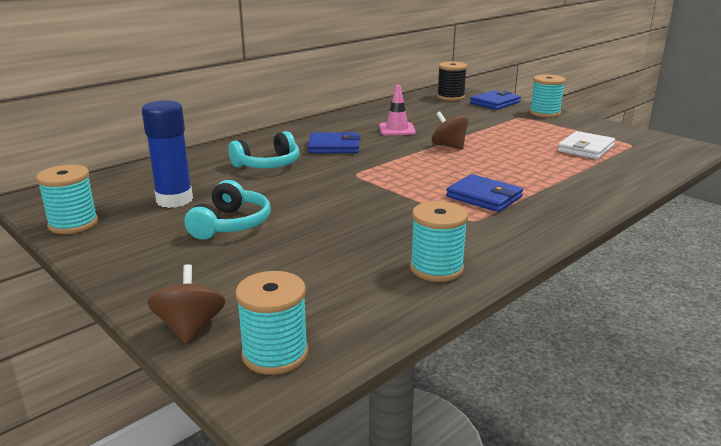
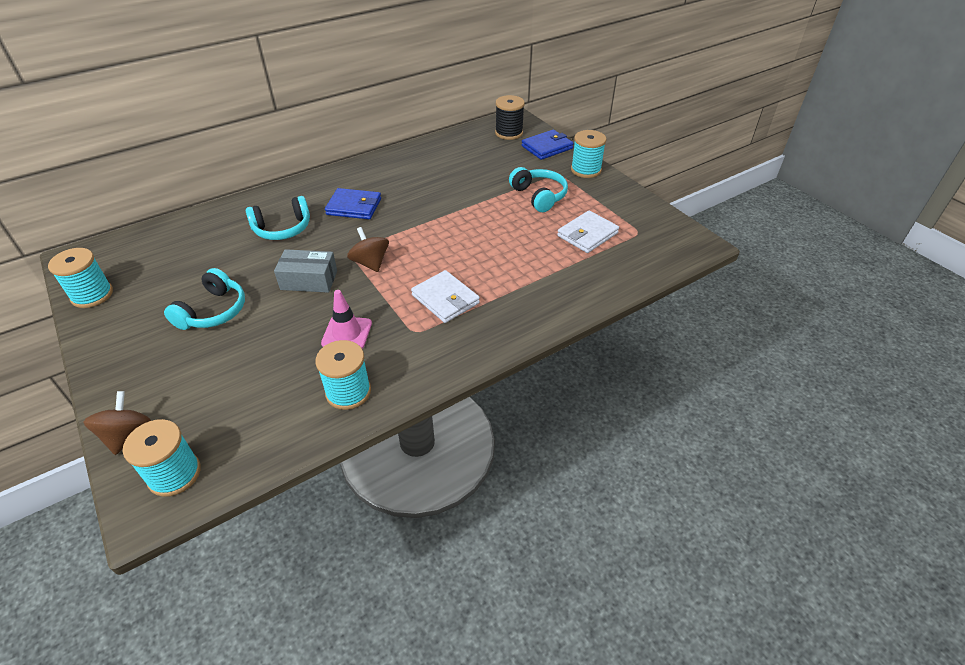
camera: 10 degrees right, 20 degrees up
blue glue stick [142,100,193,208] -> none
pink traffic cone [379,85,416,135] -> pink traffic cone moved to [321,290,372,349]
brown spinning top [432,111,469,150] -> brown spinning top moved to [347,227,389,272]
blue wallet [446,174,523,212] -> white wallet [411,270,480,323]
none -> grey box [274,249,337,293]
none -> turquoise headphones [509,167,568,212]

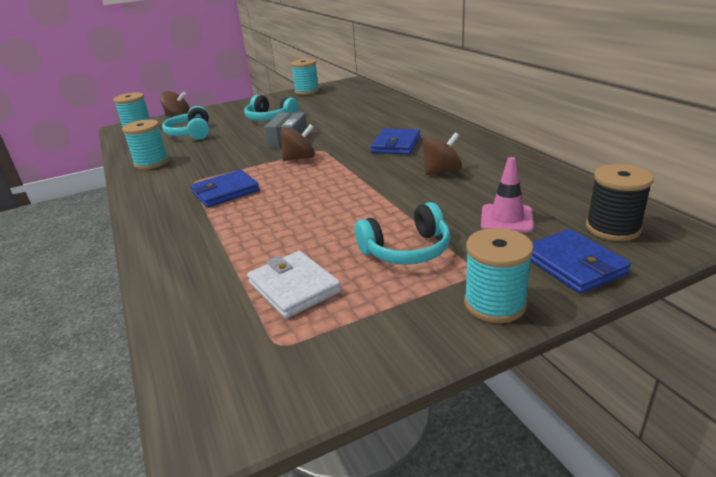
camera: 100 degrees right, 15 degrees down
turquoise headphones [246,196,310,240] -> turquoise headphones moved to [162,106,210,140]
pink traffic cone [321,290,372,349] -> pink traffic cone moved to [481,157,534,232]
white wallet [411,270,480,323] -> blue wallet [190,170,260,208]
none -> brown spinning top [422,133,462,175]

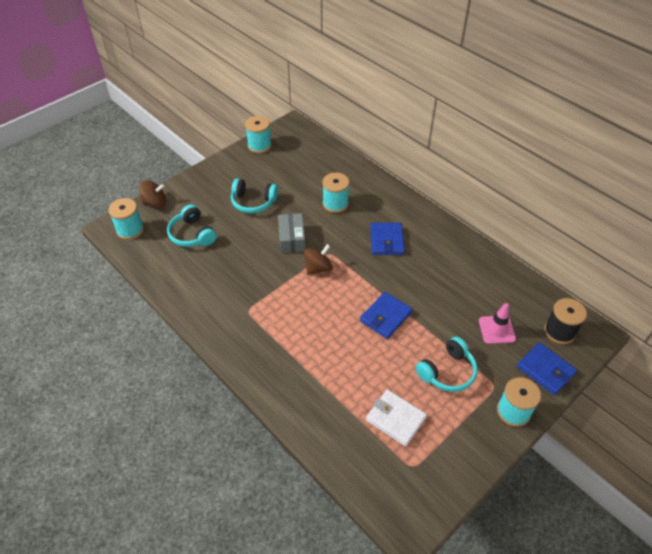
camera: 20 degrees left, 20 degrees up
turquoise spool [122,119,169,170] -> turquoise spool moved to [322,173,350,213]
blue wallet [190,170,260,208] -> blue wallet moved to [360,292,412,339]
brown spinning top [422,133,462,175] -> none

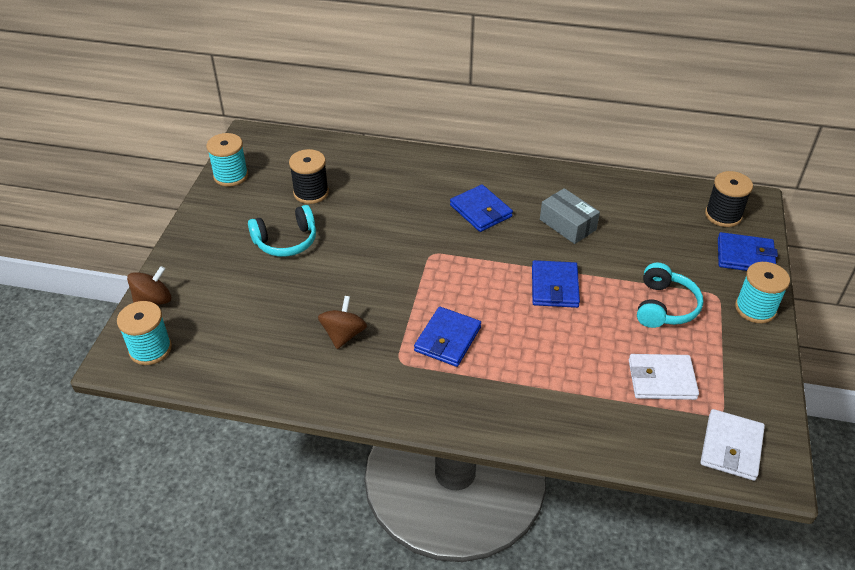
camera: 35 degrees left, 5 degrees down
turquoise headphones [167,204,216,247] -> none
grey box [278,213,305,253] -> grey box moved to [540,188,600,244]
brown spinning top [304,244,333,275] -> brown spinning top moved to [318,296,367,349]
turquoise spool [322,173,350,213] -> none
pink traffic cone [479,303,516,344] -> none
none -> black spool [289,149,329,204]
none -> blue wallet [414,307,481,367]
none -> white wallet [700,409,765,481]

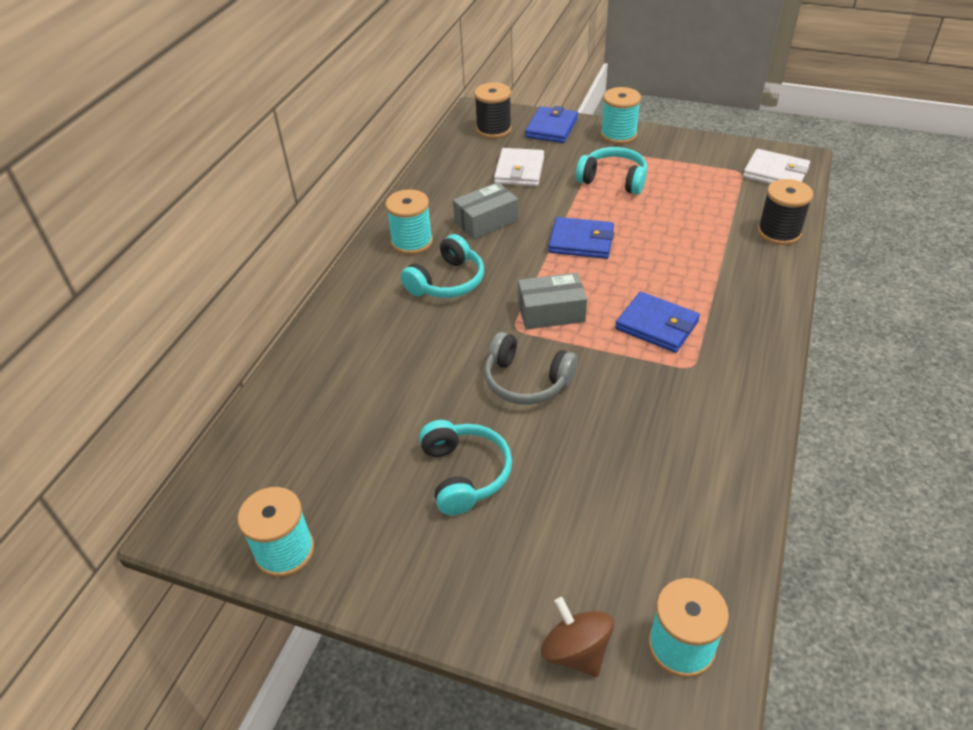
camera: 80 degrees left, 0 degrees up
black spool [289,149,329,204] -> black spool moved to [757,179,813,245]
brown spinning top [318,296,367,349] -> none
blue wallet [450,184,513,232] -> turquoise headphones [401,234,484,298]
white wallet [629,354,699,400] -> white wallet moved to [494,148,544,186]
none -> turquoise spool [385,189,433,255]
none -> grey headphones [484,332,578,405]
none -> grey box [518,273,587,330]

